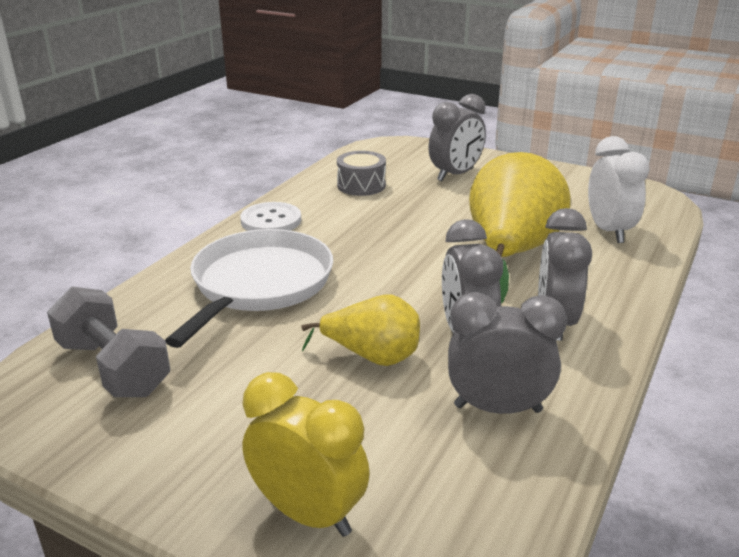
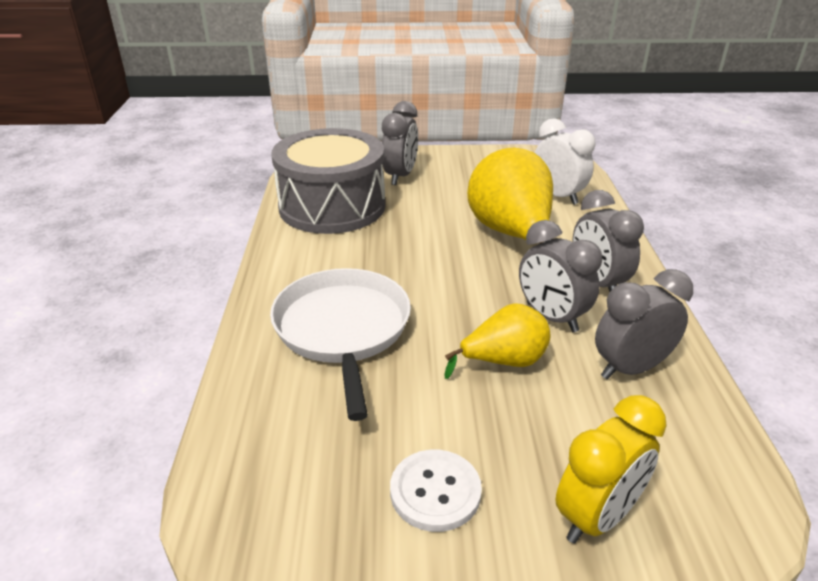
camera: 30 degrees left, 5 degrees up
grey dumbbell [47,287,170,397] -> none
white button [241,202,301,231] -> white button moved to [390,450,482,532]
yellow clock [242,372,370,537] -> yellow clock turned 135 degrees clockwise [555,395,667,544]
grey drum [337,151,386,196] -> grey drum [271,128,385,234], size x2.30

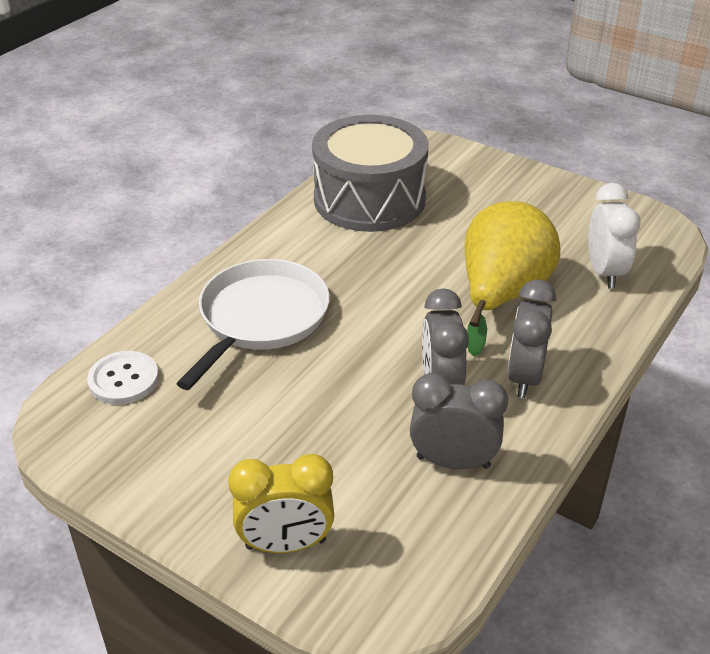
camera: 35 degrees right, 5 degrees up
grey clock [382,101,418,185] -> none
white button [390,450,482,532] -> white button moved to [87,351,159,405]
yellow pear [444,303,550,379] -> none

